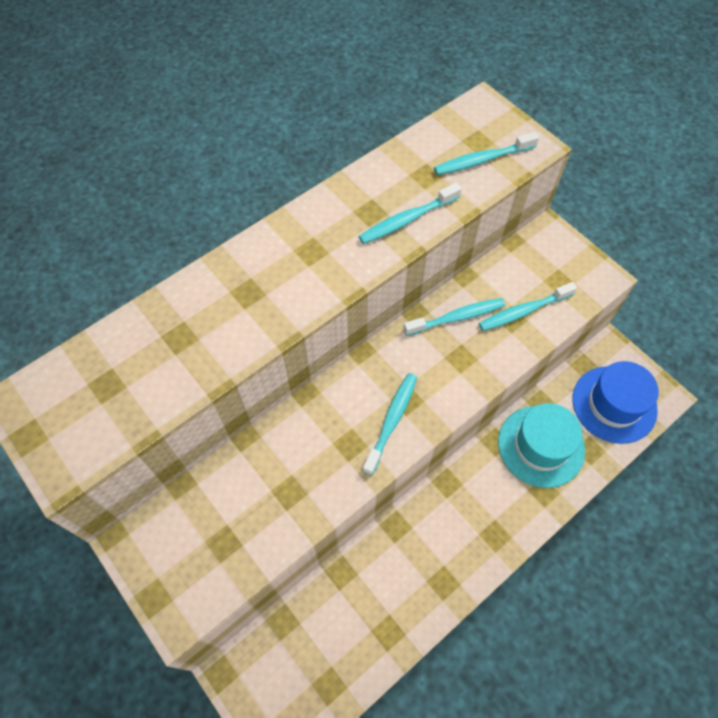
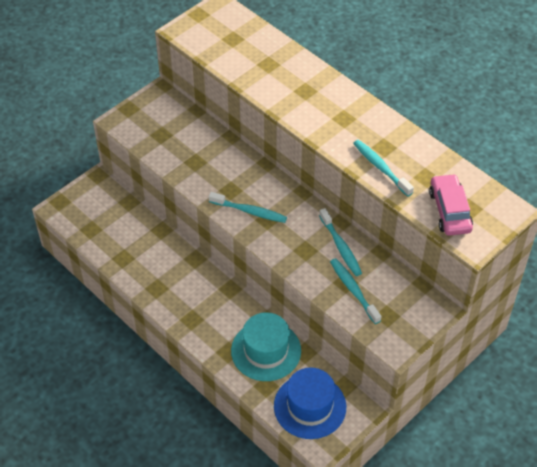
camera: 85 degrees right, 10 degrees down
turquoise toothbrush [434,132,539,175] -> pink car [429,174,473,236]

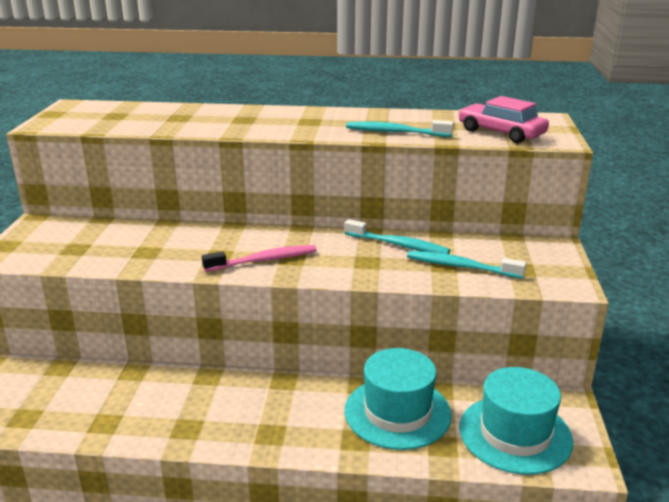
camera: 40 degrees left, 25 degrees down
turquoise toothbrush [209,192,287,223] -> pink toothbrush [202,245,317,272]
blue hat [274,368,346,439] -> turquoise hat [460,367,573,475]

